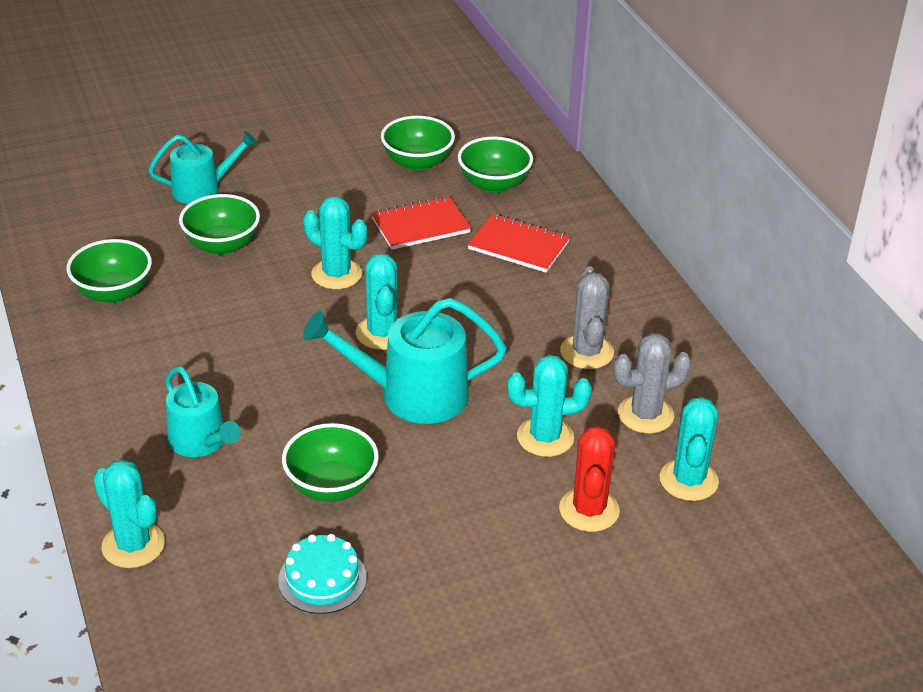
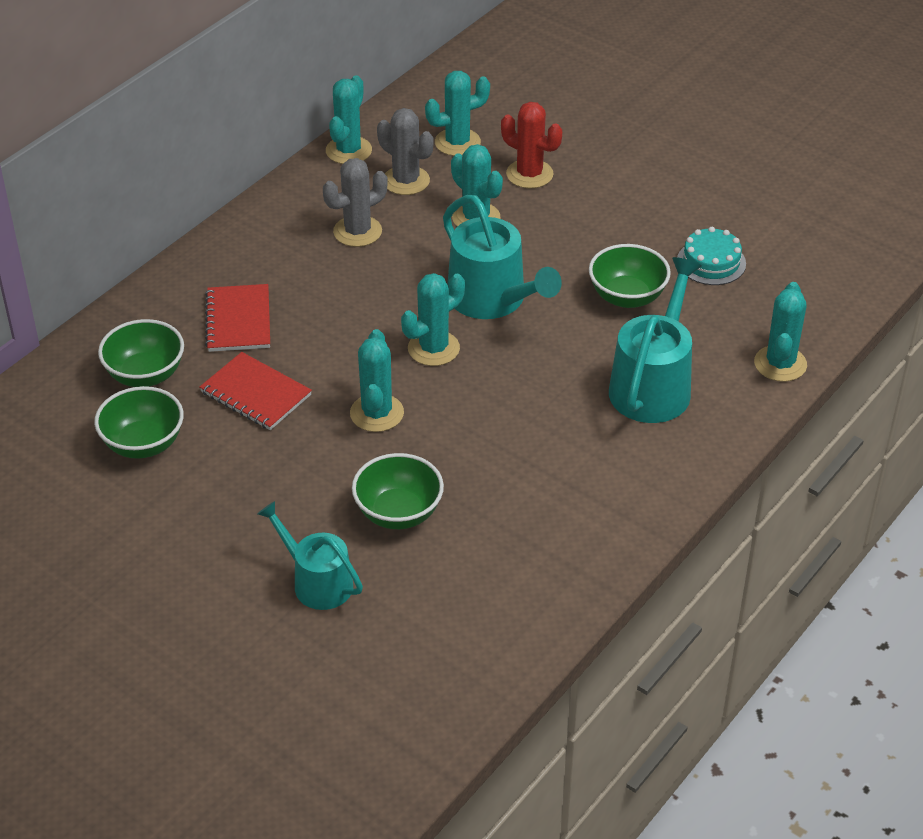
camera: 120 degrees left, 5 degrees up
green bowl [67,239,152,303] -> none
turquoise watering can [165,366,241,457] -> turquoise watering can [609,257,702,423], size x1.54
red cactus [559,426,620,532] -> red cactus turned 60 degrees clockwise [501,102,562,188]
none -> turquoise cactus [326,75,372,164]

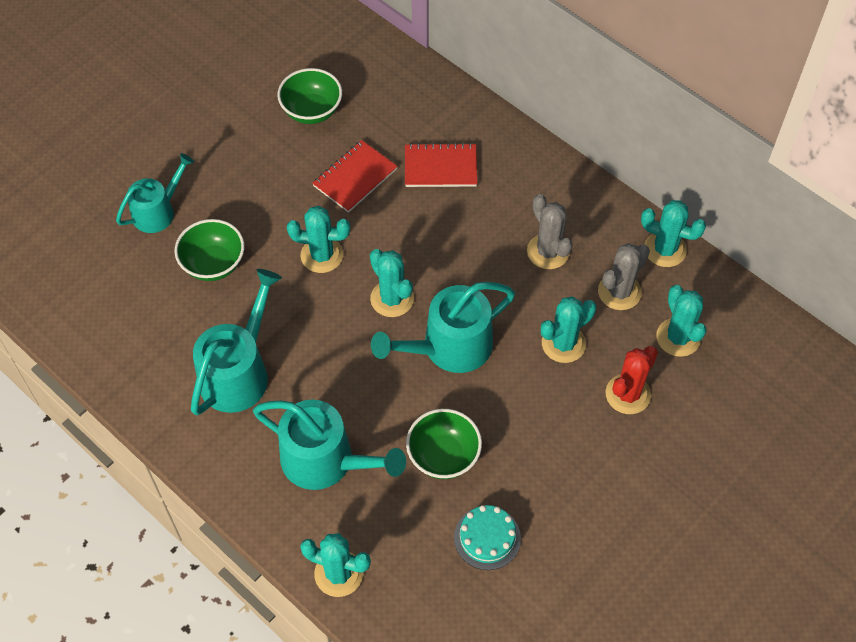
camera: 95 degrees right, 15 degrees up
green bowl [98,319,184,387] -> none
none -> turquoise watering can [191,269,282,415]

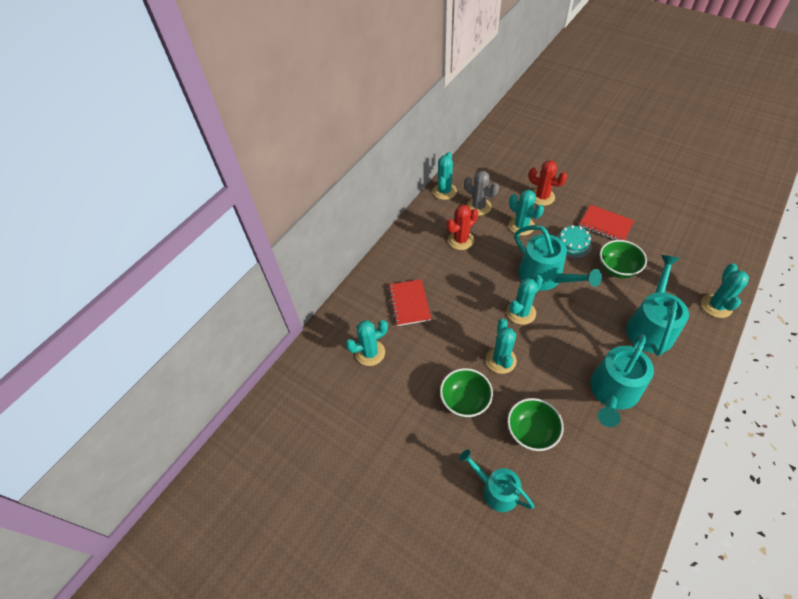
camera: 95 degrees left, 5 degrees down
turquoise watering can [191,269,282,415] -> turquoise watering can turned 75 degrees counterclockwise [590,334,654,427]
green bowl [277,68,342,124] -> green bowl moved to [440,368,493,418]
red notebook [312,140,398,213] -> red notebook moved to [579,205,634,240]
turquoise cake [454,505,521,570] -> turquoise cake moved to [556,225,592,259]
grey cactus [527,194,573,269] -> red cactus [447,204,478,250]
turquoise cactus [656,285,707,357] -> turquoise cactus moved to [345,320,388,366]

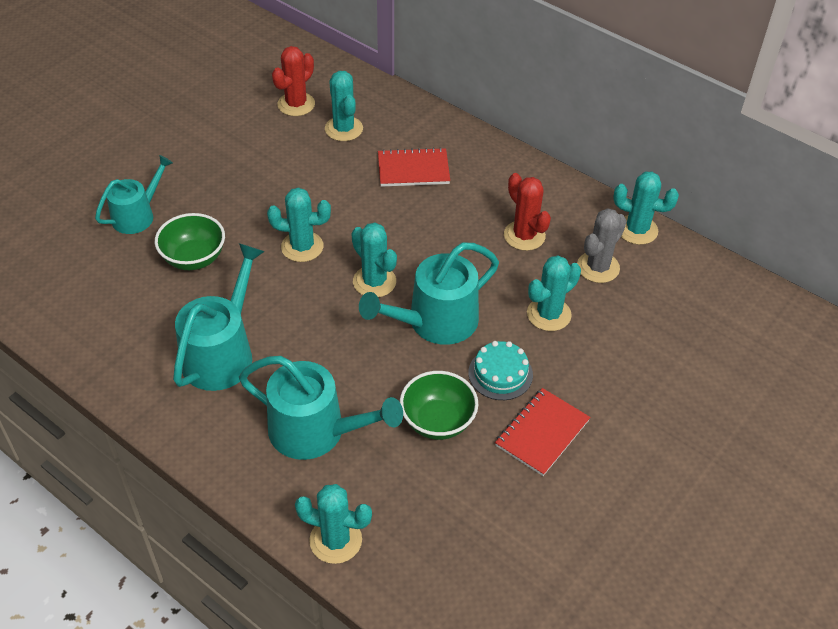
camera: 90 degrees right, 5 degrees down
green bowl [440,368,493,418] -> none
red cactus [529,160,567,206] -> red cactus moved to [272,46,315,116]
turquoise watering can [590,334,654,427] -> turquoise watering can turned 75 degrees clockwise [173,243,265,391]

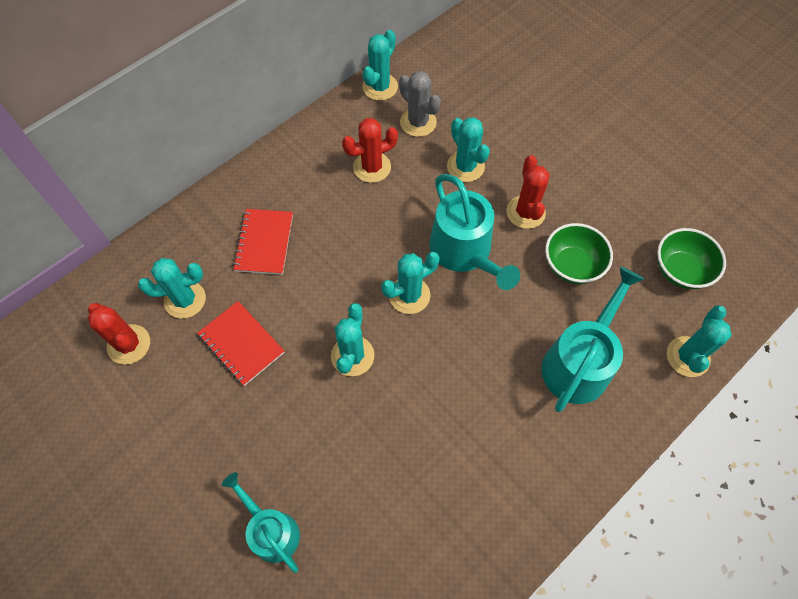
camera: 80 degrees left, 15 degrees up
green bowl [155,213,225,270] -> green bowl moved to [657,228,726,289]
turquoise watering can [173,243,265,391] -> none
turquoise cake [468,341,533,400] -> red cactus [506,155,550,229]
red notebook [495,388,590,476] -> red notebook moved to [198,301,285,386]

